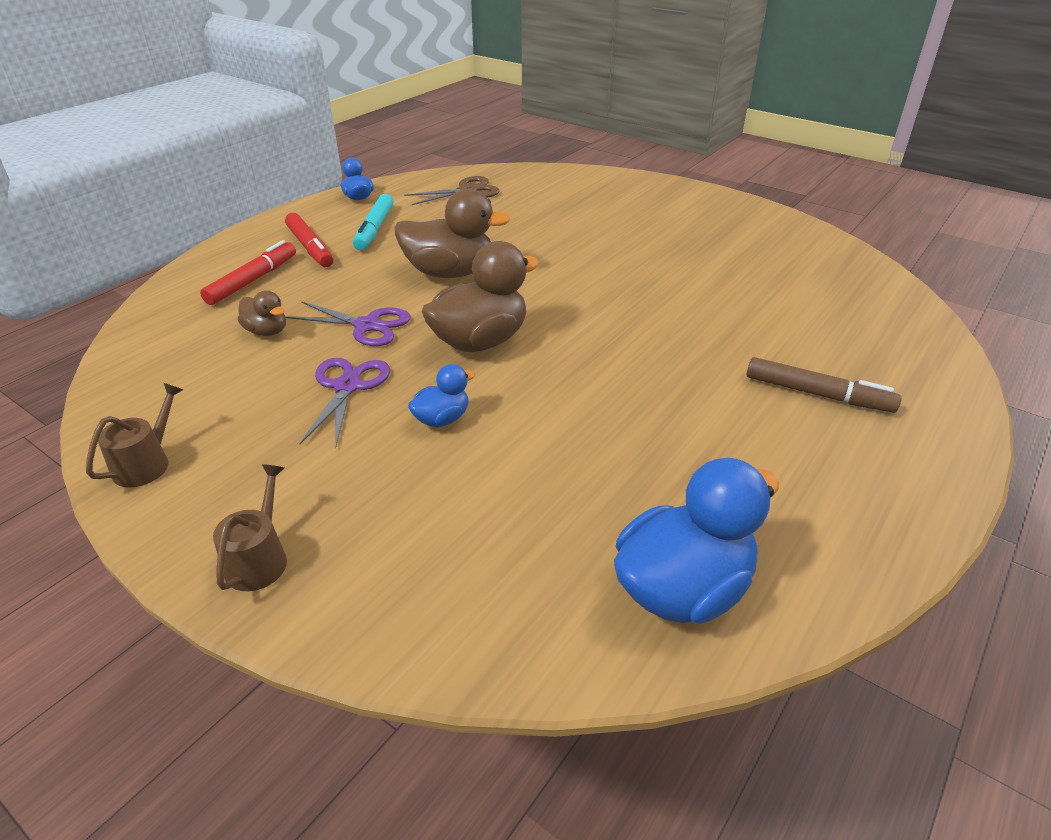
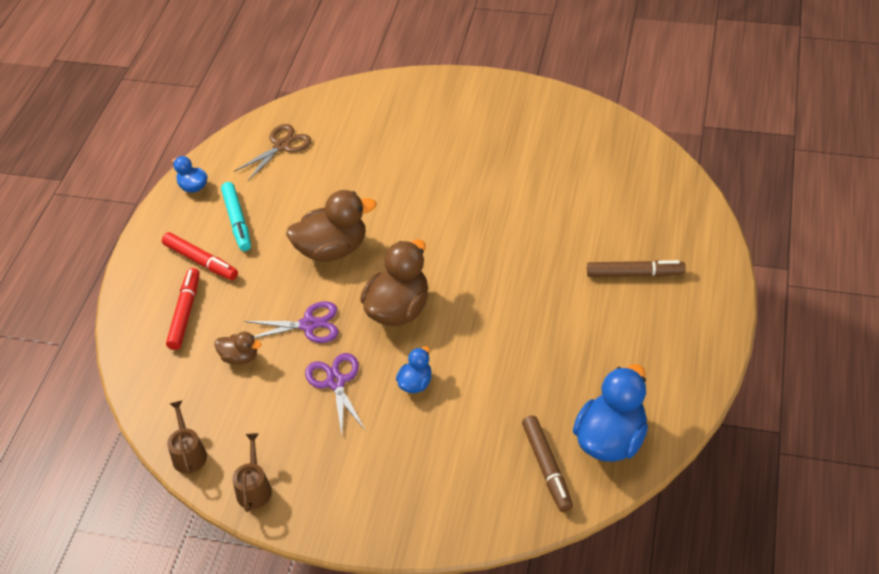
camera: 20 degrees left, 10 degrees up
brown watering can [213,464,287,591] -> brown watering can moved to [167,401,207,474]
none -> brown marker [522,416,573,512]

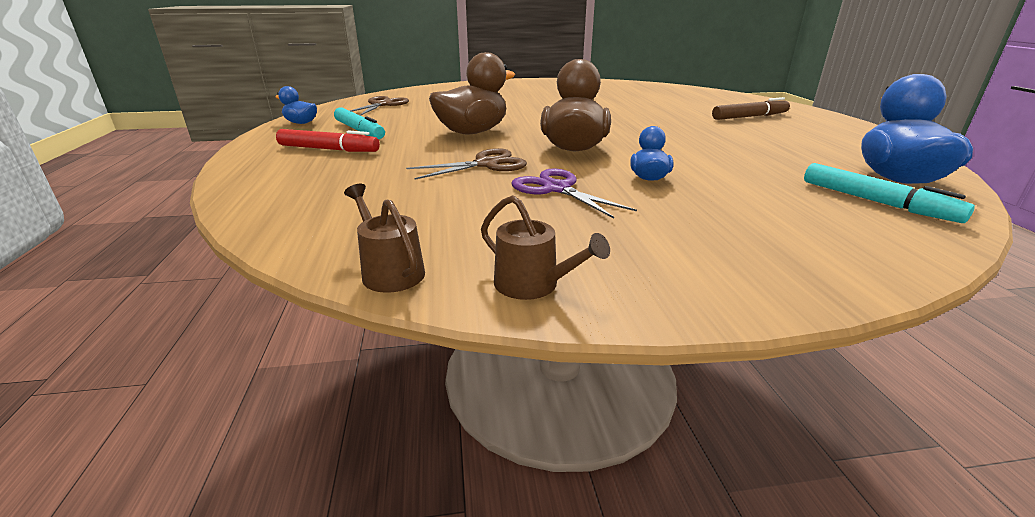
camera: 25 degrees left, 20 degrees down
red marker [166,268,199,350] -> none
brown duck [215,332,262,365] -> none
brown watering can [232,433,272,512] -> brown watering can turned 150 degrees clockwise [481,195,610,300]
purple scissors [244,301,338,343] -> brown scissors [406,148,527,180]
brown marker [522,416,573,512] -> turquoise marker [804,163,975,223]

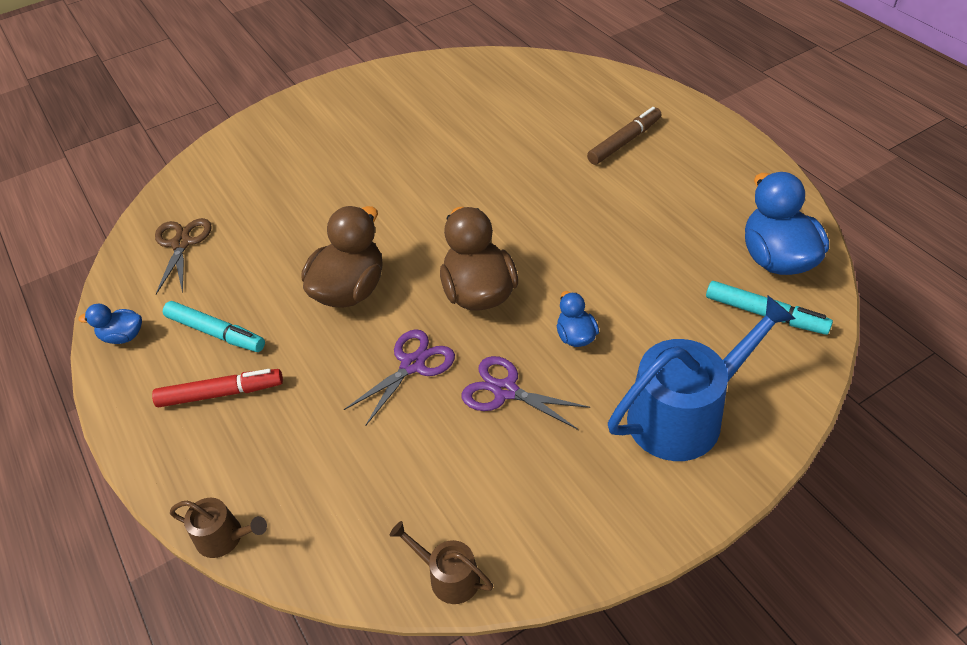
camera: 20 degrees left, 20 degrees up
brown scissors [406,148,527,180] -> purple scissors [344,329,455,426]
brown watering can [481,195,610,300] -> brown watering can moved to [170,498,267,558]
none -> blue watering can [608,296,796,461]

